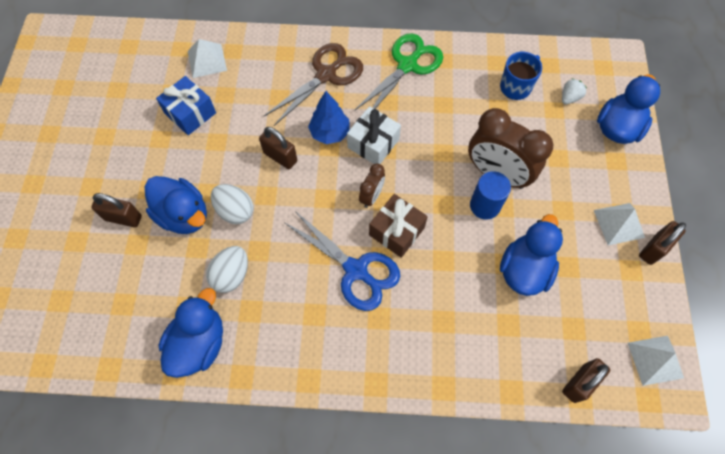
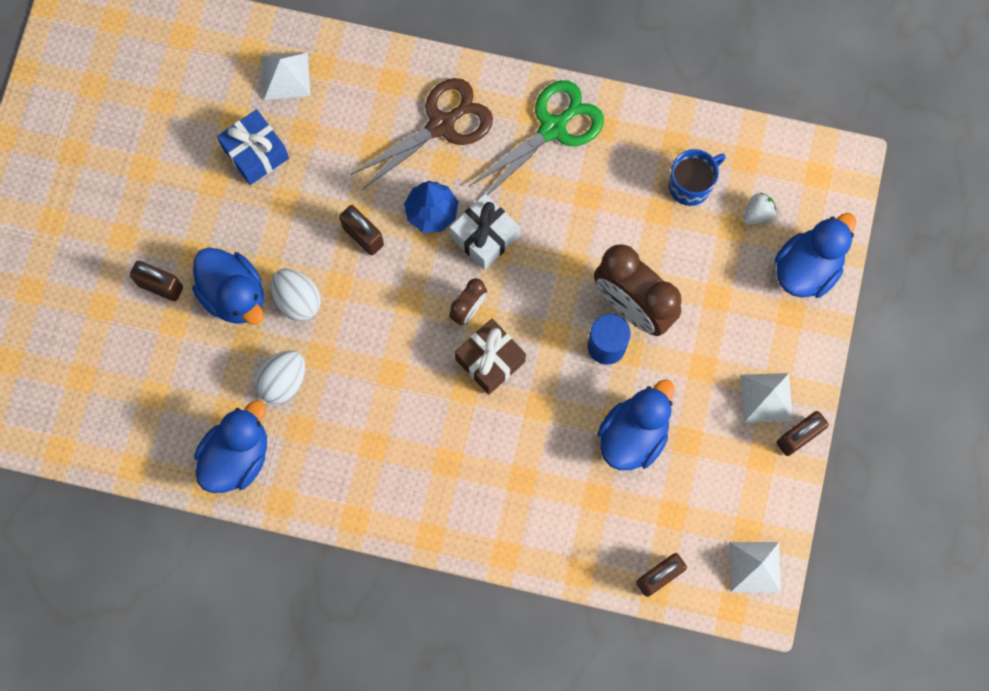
camera: 10 degrees right, 10 degrees up
blue scissors [285,211,400,311] -> none

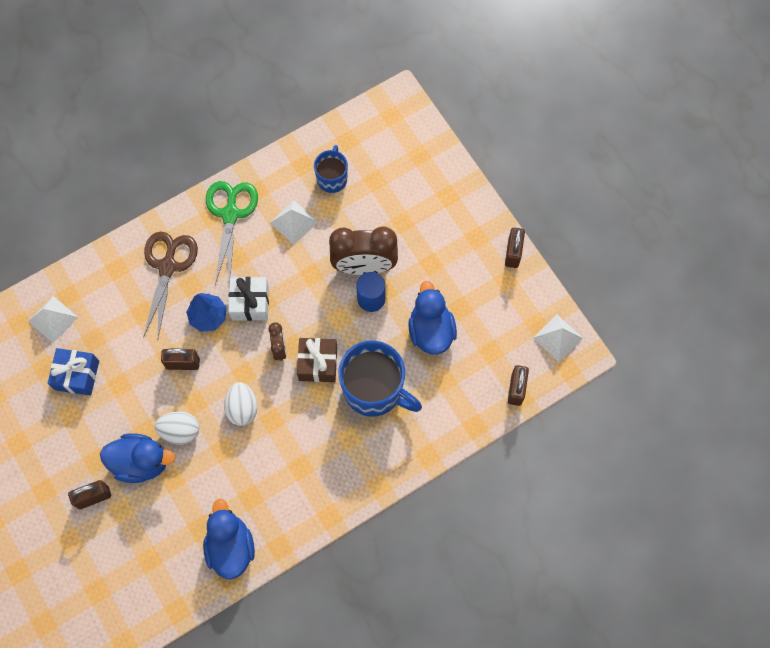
camera: 45 degrees left, 5 degrees down
white egg [255,350,305,404] -> white egg moved to [224,382,257,426]
white pyramid [740,373,793,423] -> white pyramid moved to [270,200,318,245]
white strawberry [743,193,777,225] -> none
blue duck [775,213,856,298] -> none
none -> blue mug [338,341,422,417]

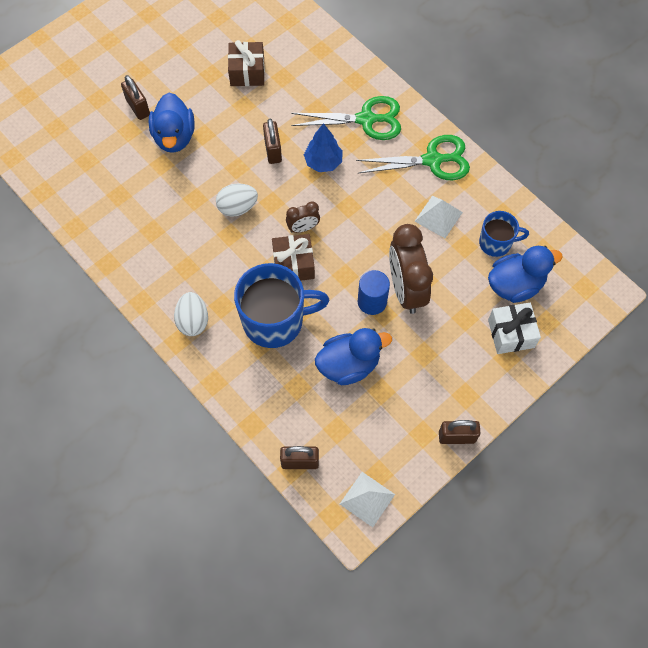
camera: 80 degrees right, 5 degrees down
white pyramid [28,296,78,343] -> none
blue gift [48,348,99,396] -> brown gift [228,40,265,86]
brown scissors [143,232,198,338] -> green scissors [291,96,401,140]
white egg [155,411,199,445] -> white egg moved to [174,292,208,336]
blue duck [203,499,255,579] -> blue duck moved to [488,246,563,303]
white gift [228,277,269,321] -> white gift moved to [488,303,541,354]
blue mug [338,341,422,417] -> blue mug turned 120 degrees counterclockwise [234,263,329,348]

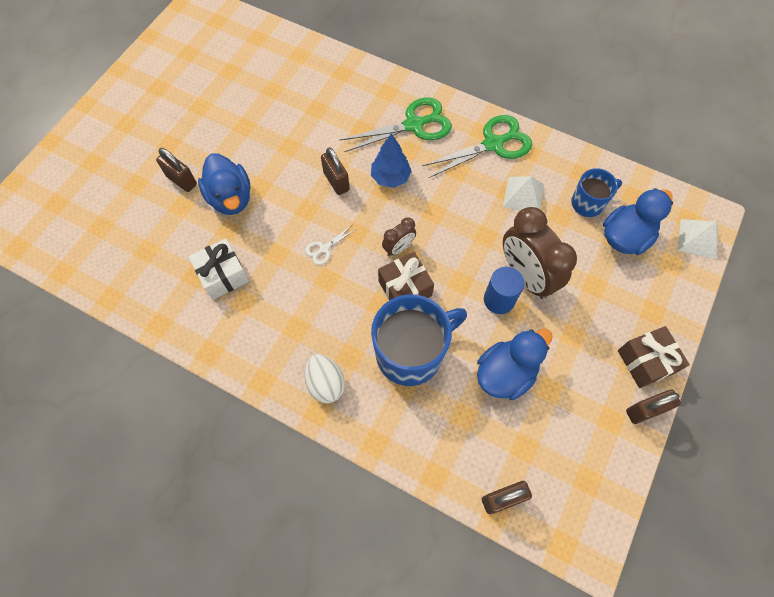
camera: 20 degrees left, 0 degrees up
white egg [216,183,258,217] -> white scissors [305,225,357,265]
brown gift [228,40,265,86] -> brown gift moved to [618,326,690,388]
white pyramid [340,472,395,527] -> white pyramid moved to [678,219,718,260]
white gift [488,303,541,354] -> white gift moved to [189,239,249,300]

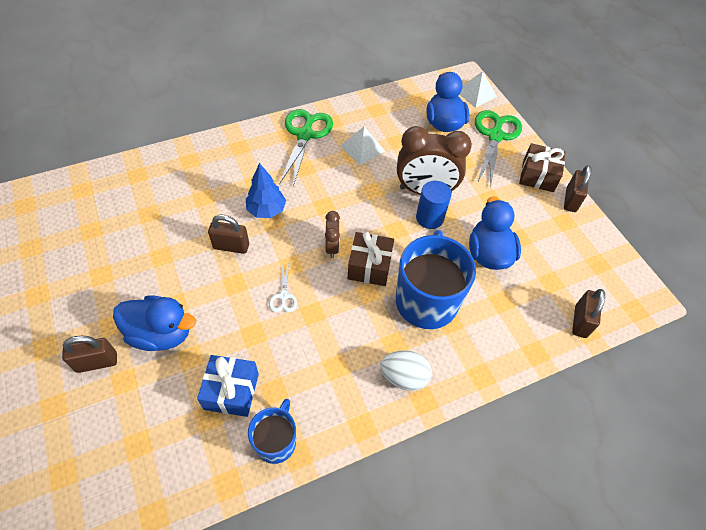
camera: 55 degrees left, 10 degrees down
white gift [189,239,249,300] -> blue gift [197,355,259,417]
green scissors [340,97,452,152] -> green scissors moved to [475,110,522,186]
blue mug [571,168,622,217] -> blue mug moved to [248,399,296,464]

